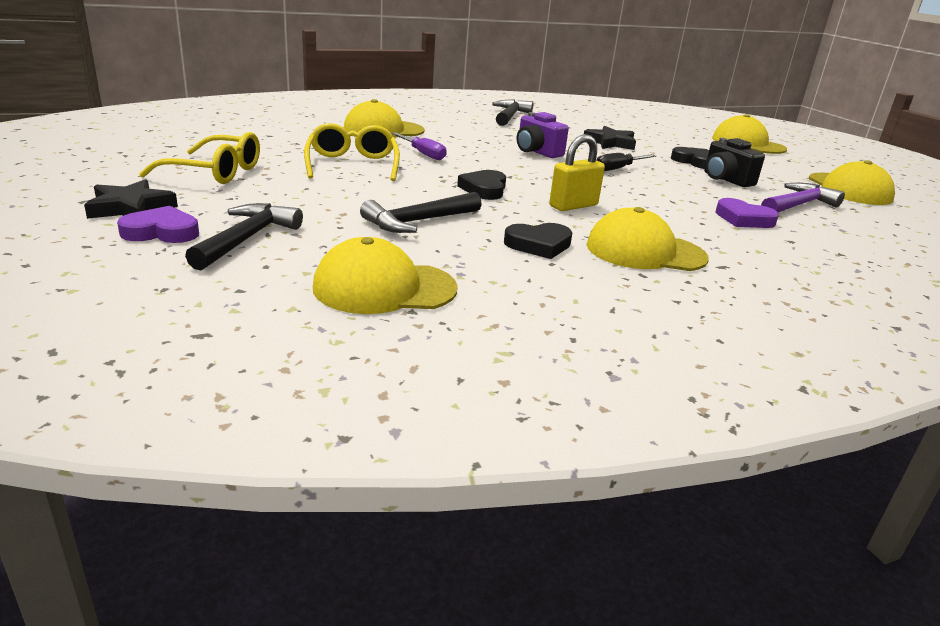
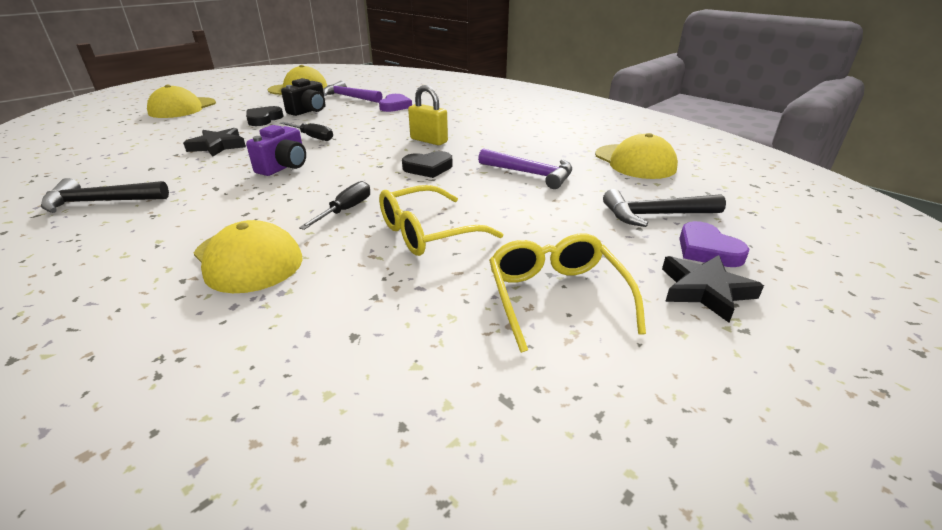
camera: 110 degrees left, 5 degrees up
black hammer [360,192,482,233] -> purple hammer [478,148,572,189]
purple screwdriver [391,132,447,160] -> black screwdriver [299,181,370,230]
black heart [504,223,572,259] -> none
yellow cap [586,207,709,271] -> none

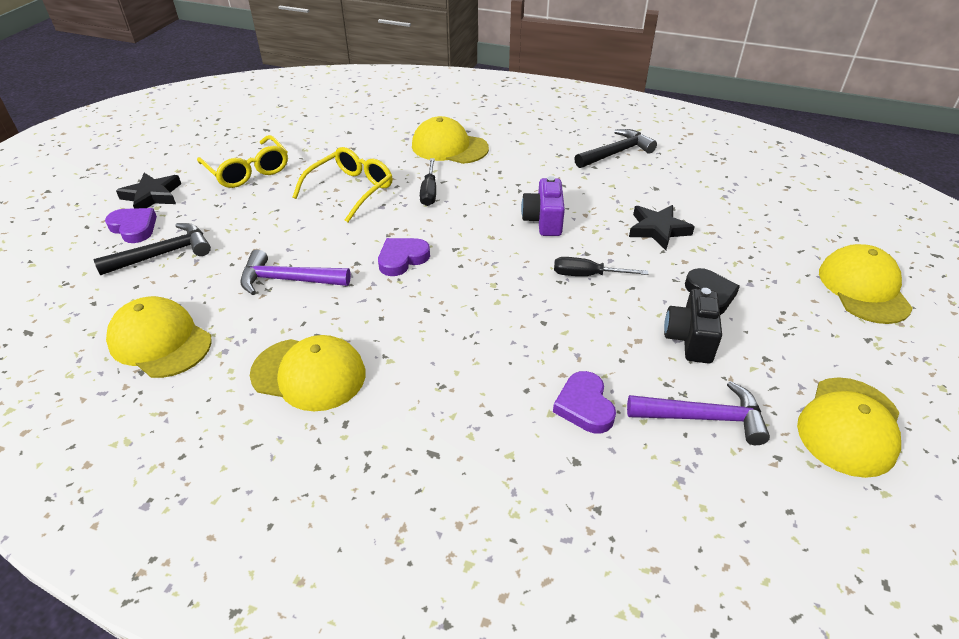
camera: 155 degrees right, 10 degrees up
black heart [402,151,453,178] -> purple heart [378,238,430,276]
yellow padlock [408,85,448,145] -> none
none -> yellow cap [250,335,365,411]

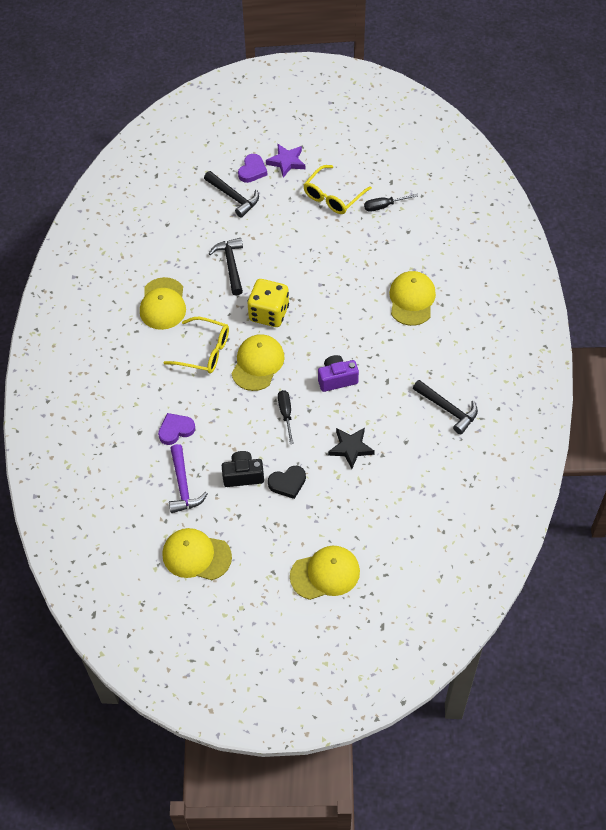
camera: 75 degrees right, 15 degrees up
yellow cap [106,296,212,378] -> yellow cap moved to [232,334,284,391]
black star [116,173,181,208] -> purple star [266,143,305,178]
purple hammer [240,249,351,295] -> black hammer [209,238,243,295]
yellow glasses [292,147,393,222] -> yellow glasses moved to [164,317,229,373]
purple heart [378,238,430,276] -> yellow dice [247,279,289,327]
black screwdriver [420,158,436,206] -> black screwdriver moved to [364,194,418,212]

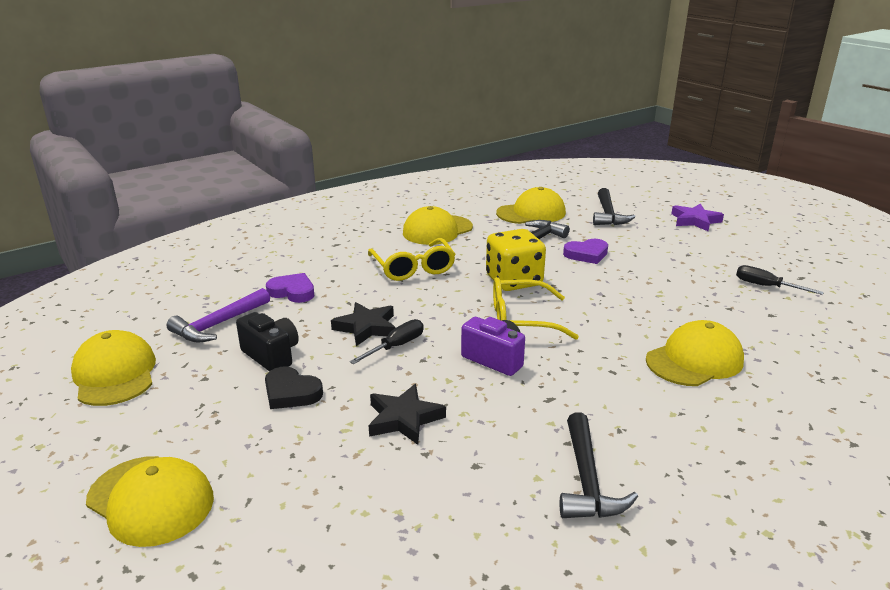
camera: 50 degrees right, 30 degrees down
yellow cap [232,334,284,391] -> yellow cap moved to [496,187,566,224]
purple heart [238,154,267,183] -> purple heart moved to [563,239,608,264]
yellow glasses [304,165,372,214] -> yellow glasses moved to [493,277,579,340]
none -> black star [331,302,396,346]

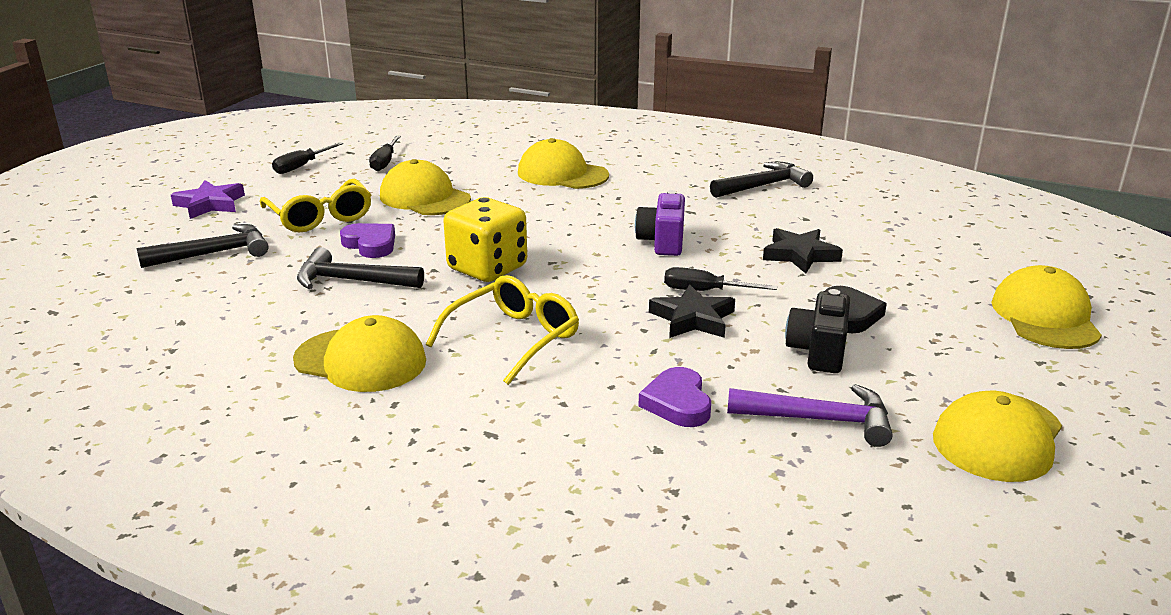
camera: 120 degrees left, 0 degrees up
yellow glasses [493,277,579,340] -> yellow glasses moved to [260,178,371,232]
yellow cap [496,187,566,224] -> yellow cap moved to [380,159,471,215]
none -> black screwdriver [272,142,343,174]

